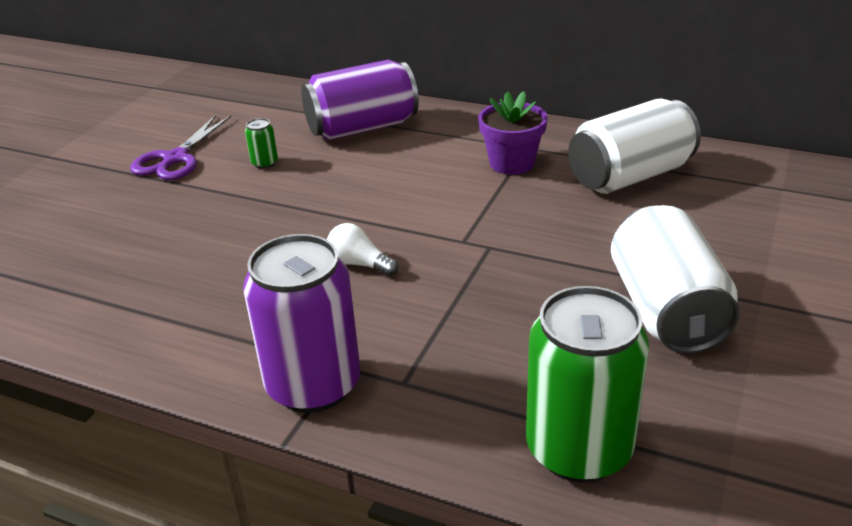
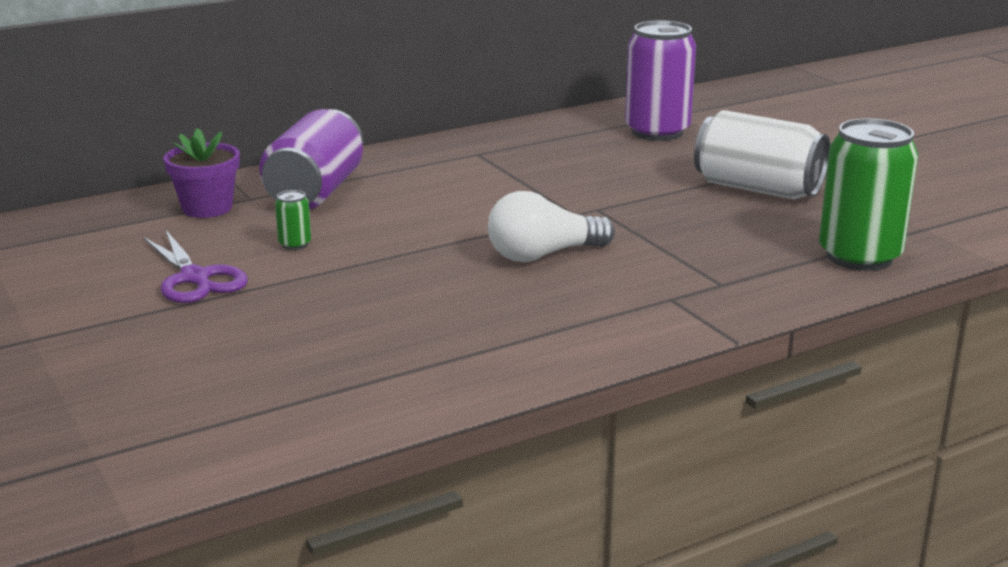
camera: 55 degrees left, 10 degrees down
purple can [243,234,360,413] -> purple can moved to [625,20,696,141]
white light bulb [327,223,398,276] -> white light bulb [488,191,615,262], size x1.67
purple flower pot [478,91,548,175] -> purple flower pot moved to [164,128,240,218]
white can [568,99,701,194] -> none

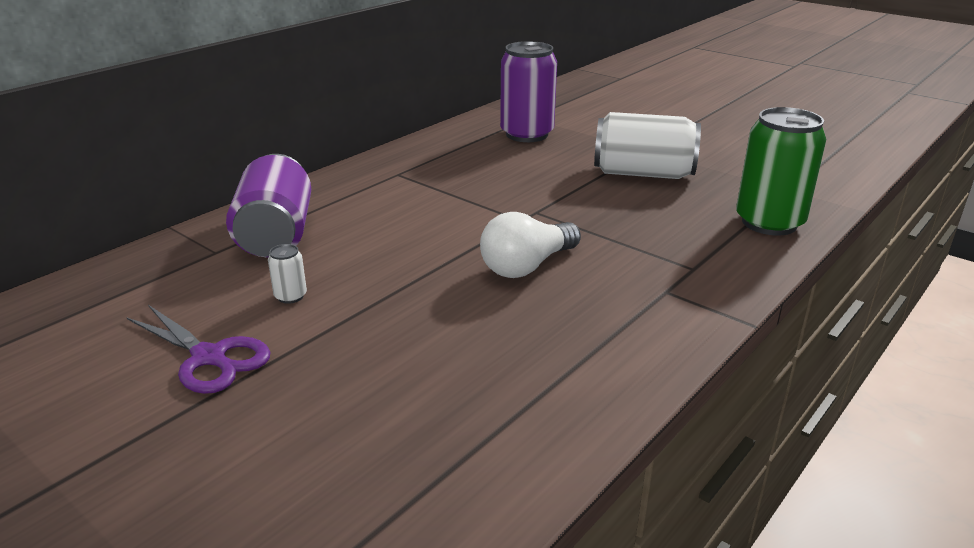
camera: 20 degrees left, 5 degrees up
purple flower pot [164,128,240,218] -> none
green can [275,190,311,250] -> white can [268,244,307,304]

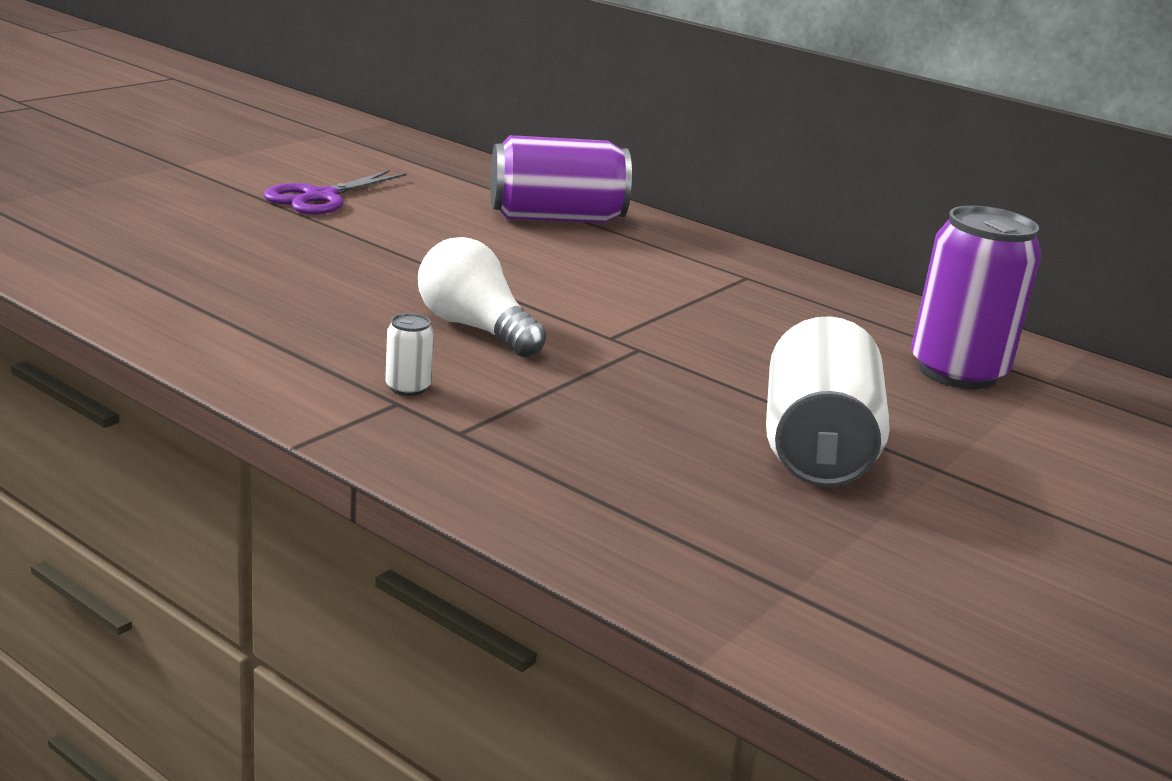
camera: 85 degrees right, 5 degrees down
white can [268,244,307,304] -> white can moved to [385,313,434,396]
green can [736,107,827,236] -> none

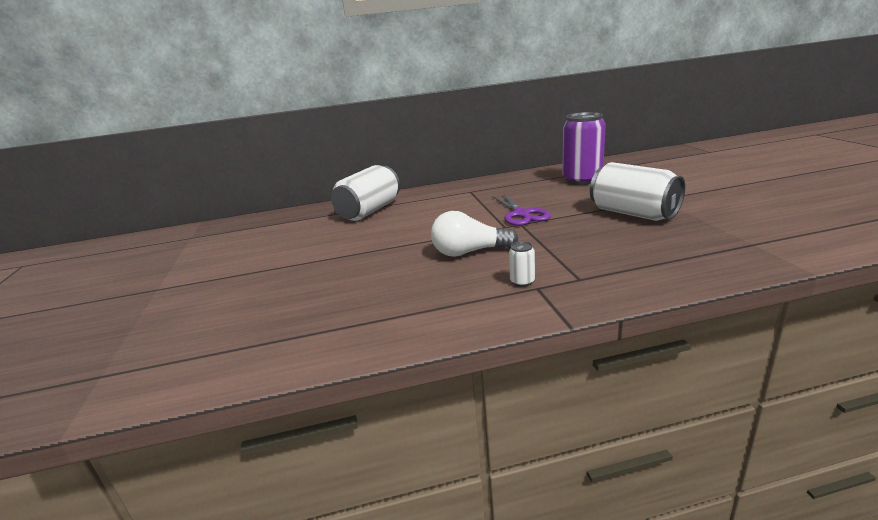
camera: 45 degrees left, 0 degrees up
purple scissors [263,170,407,214] -> purple scissors moved to [492,193,551,226]
purple can [490,135,632,223] -> white can [331,165,400,221]

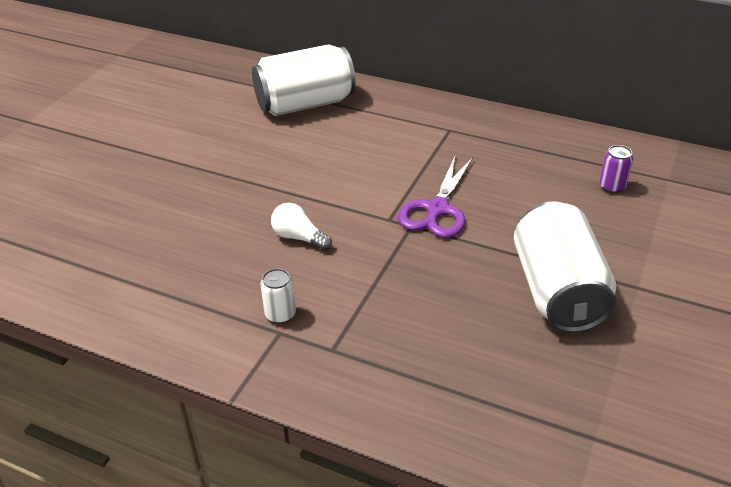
camera: 35 degrees right, 15 degrees up
white light bulb [431,211,518,257] -> white light bulb [271,203,332,251], size x0.60
purple can [562,112,606,185] -> purple can [599,145,633,193], size x0.41

